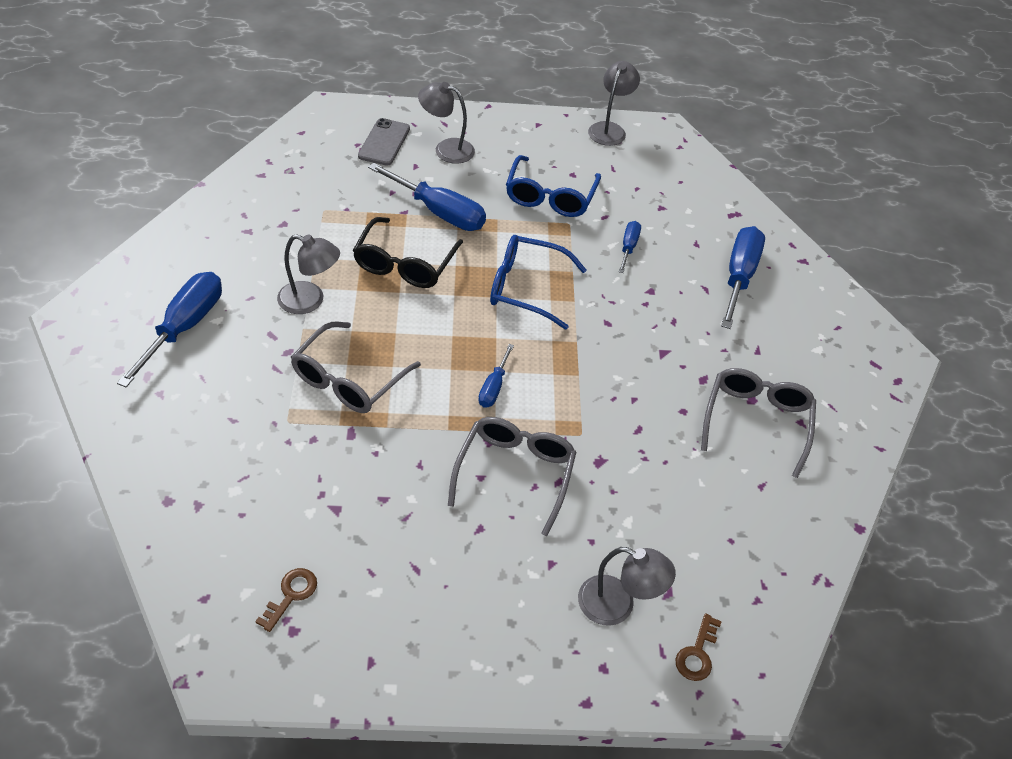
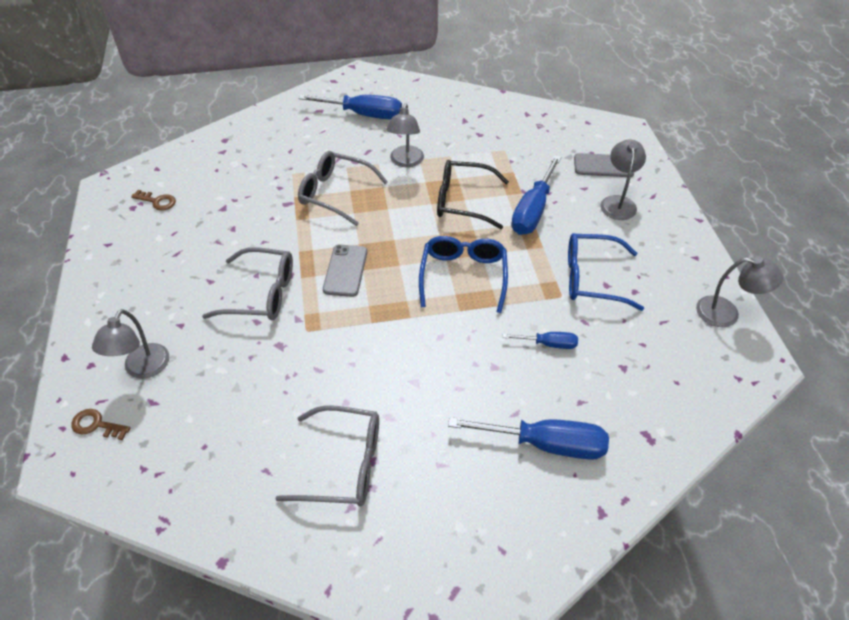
camera: 85 degrees right, 0 degrees up
blue screwdriver [478,344,514,407] -> grey phone [323,245,367,297]

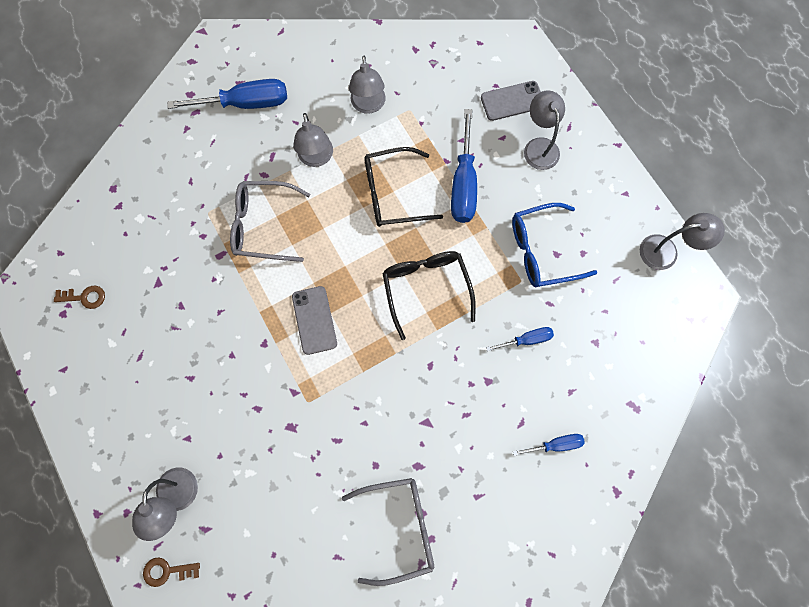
camera: 20 degrees left, 25 degrees up
grey glasses [202,247,293,320] -> none
blue glasses [419,236,508,313] -> black glasses [382,251,476,340]
blue screwdriver [448,417,609,460] -> blue screwdriver [513,434,585,456], size x0.53
none -> grey lamp [349,56,386,114]

